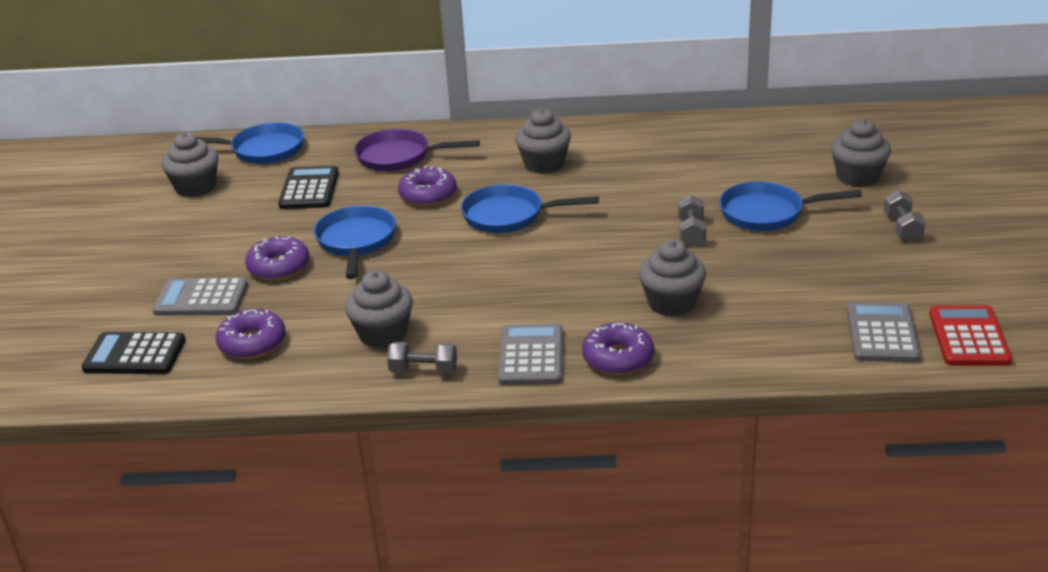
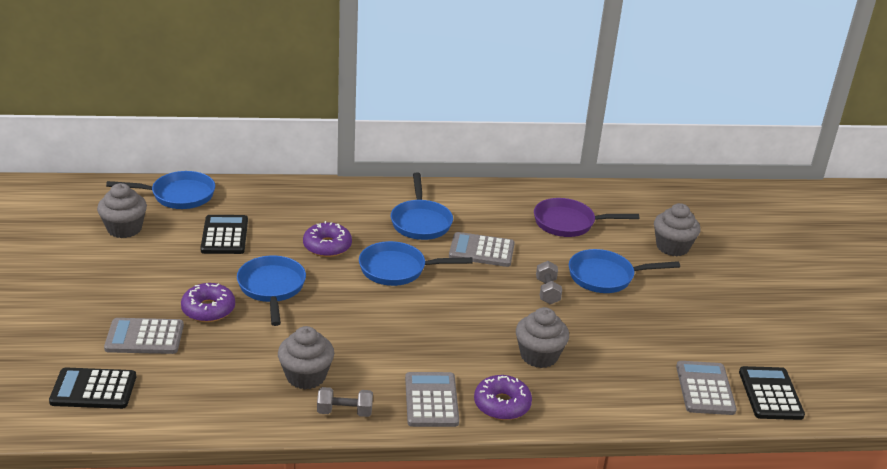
camera: 10 degrees left, 0 degrees up
purple donut [216,309,286,359] -> none
purple pan [354,129,480,172] -> purple pan moved to [534,198,639,237]
grey cupcake [515,109,571,174] -> blue pan [391,173,453,240]
grey dumbbell [884,190,926,242] -> none
red calculator [929,305,1012,366] -> black calculator [739,366,805,420]
none -> grey calculator [449,232,515,267]

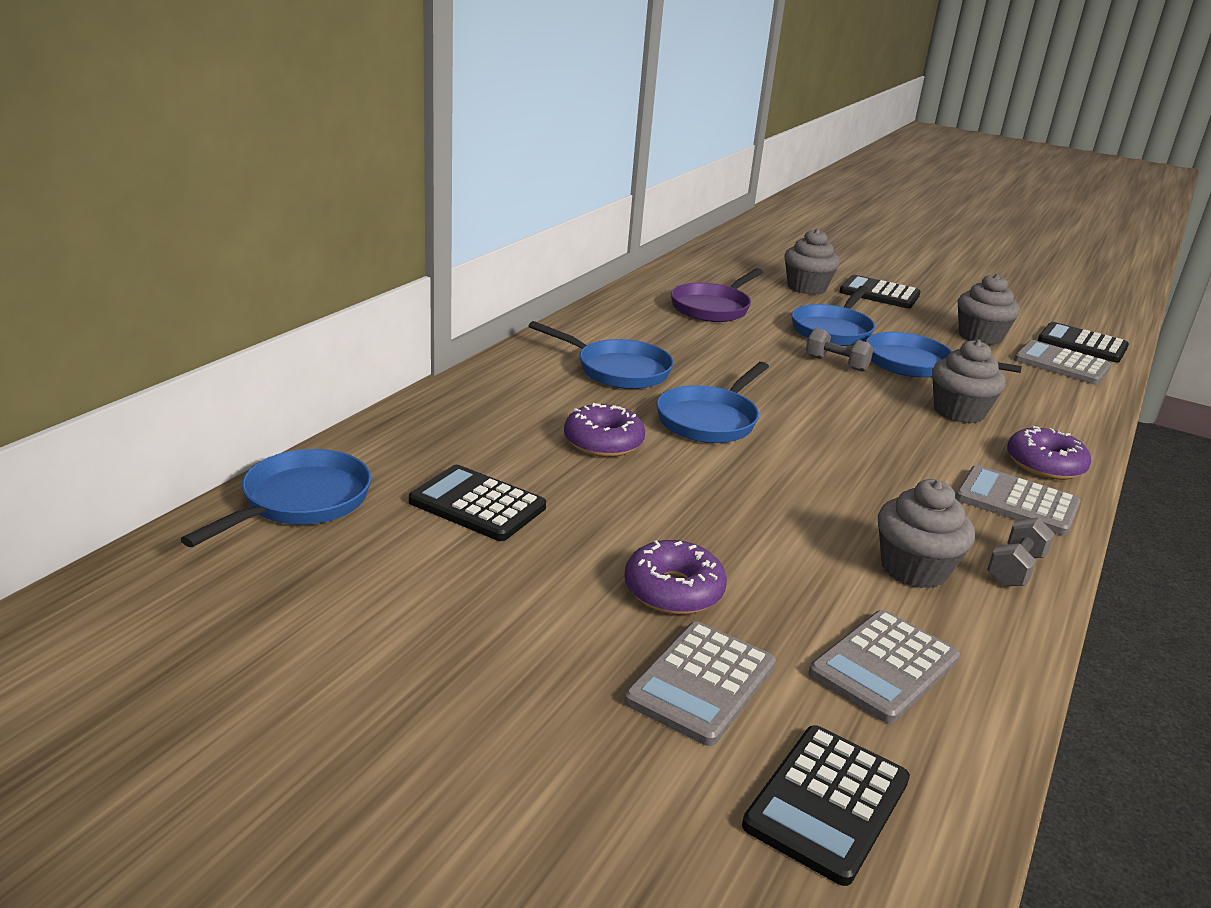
camera: 55 degrees left, 5 degrees down
grey cupcake [97,183,147,238] -> grey cupcake moved to [958,273,1020,345]
blue pan [237,256,306,326] -> blue pan moved to [866,332,1022,378]
grey calculator [449,232,515,267] -> grey calculator moved to [809,610,960,724]
none -> black calculator [839,275,921,308]

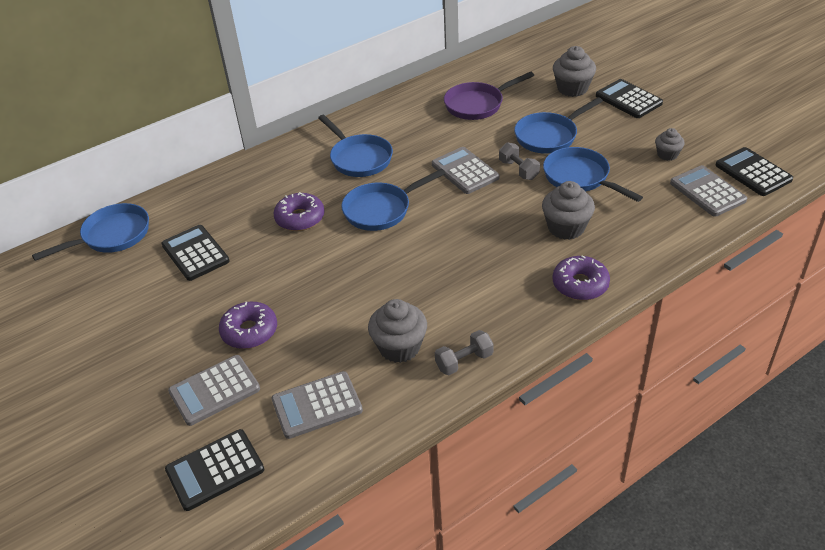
camera: 30 degrees right, 15 degrees up
grey calculator [955,465,1080,535] -> grey calculator moved to [432,147,499,194]
grey cupcake [958,273,1020,345] -> grey cupcake [655,128,685,161], size x0.60

